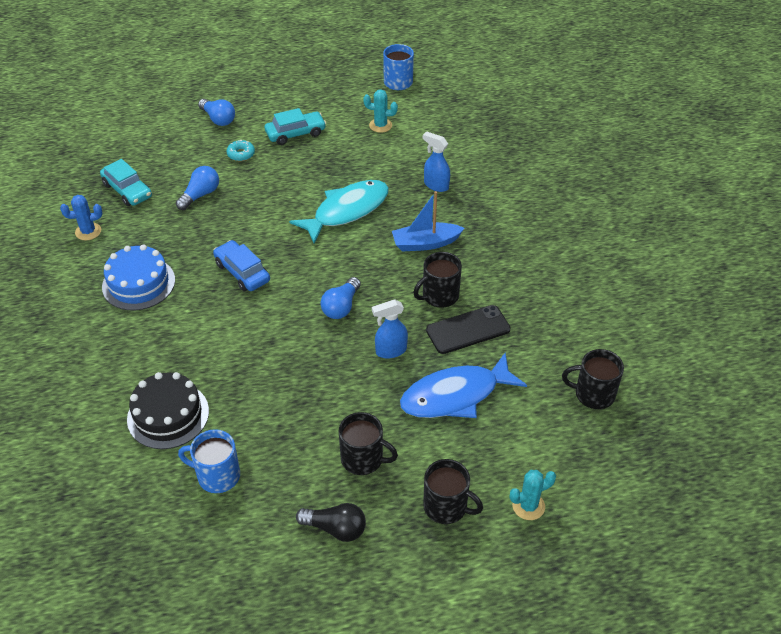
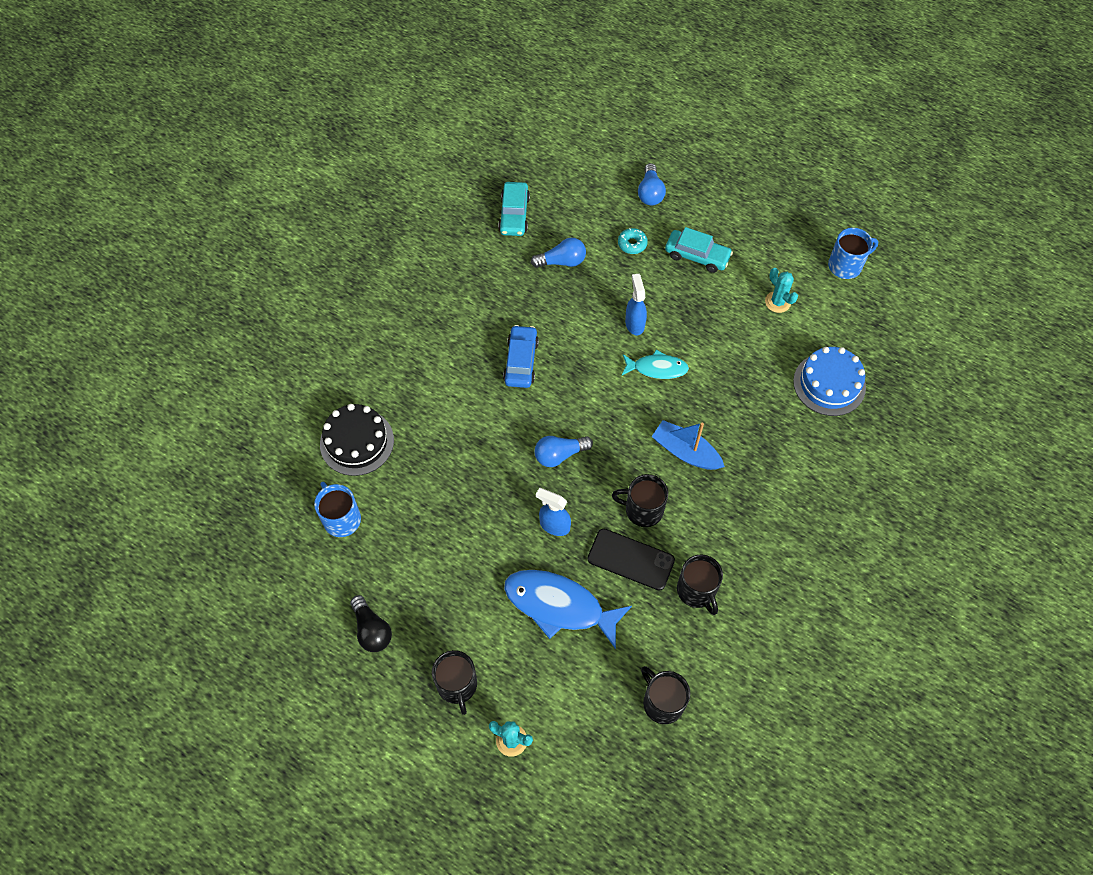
camera: 45 degrees right, 15 degrees up
blue cactus [60,195,102,241] -> none
blue cake [102,244,175,310] -> blue cake moved to [793,347,866,416]
turquoise fish [289,180,389,244] -> turquoise fish [622,350,689,379], size x0.58
black mug [339,412,398,475] -> black mug moved to [677,554,723,615]
blue spray bottle [423,131,450,192] -> blue spray bottle moved to [625,274,647,336]

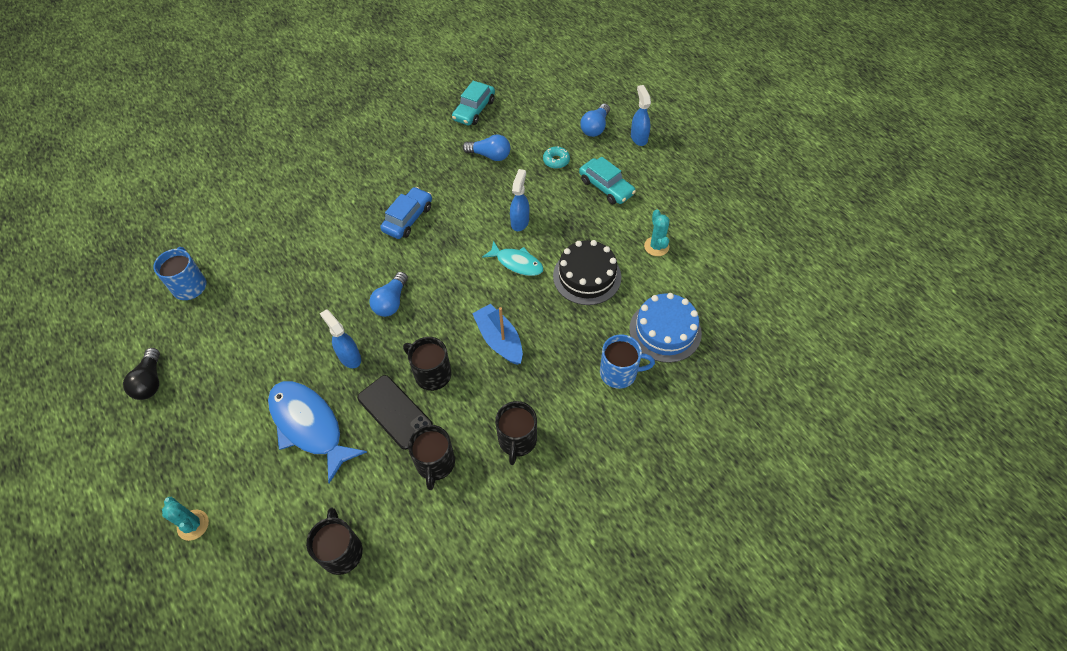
camera: 25 degrees right, 5 degrees down
black cake [320,404,394,476] -> black cake moved to [553,240,621,305]
black mug [432,650,477,715] -> black mug moved to [495,401,537,465]
blue light bulb [535,436,593,467] -> blue light bulb turned 75 degrees counterclockwise [369,272,408,317]
blue mug [828,228,878,279] -> blue mug moved to [600,334,655,389]
none -> blue spray bottle [631,85,651,146]

